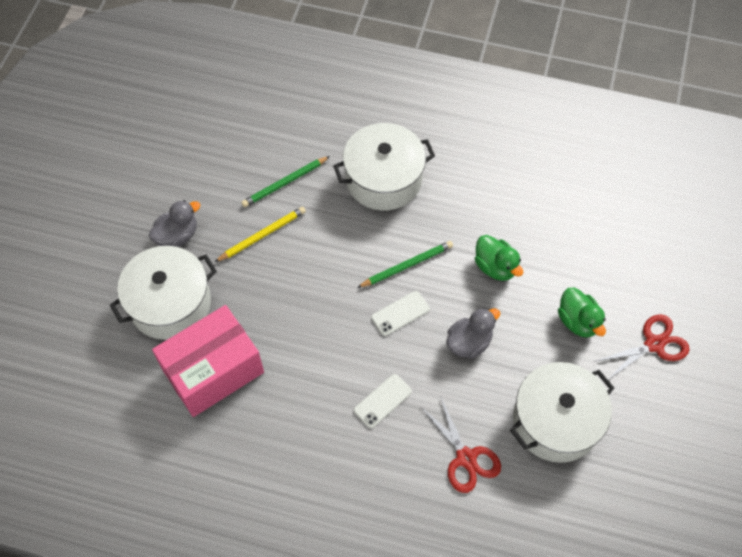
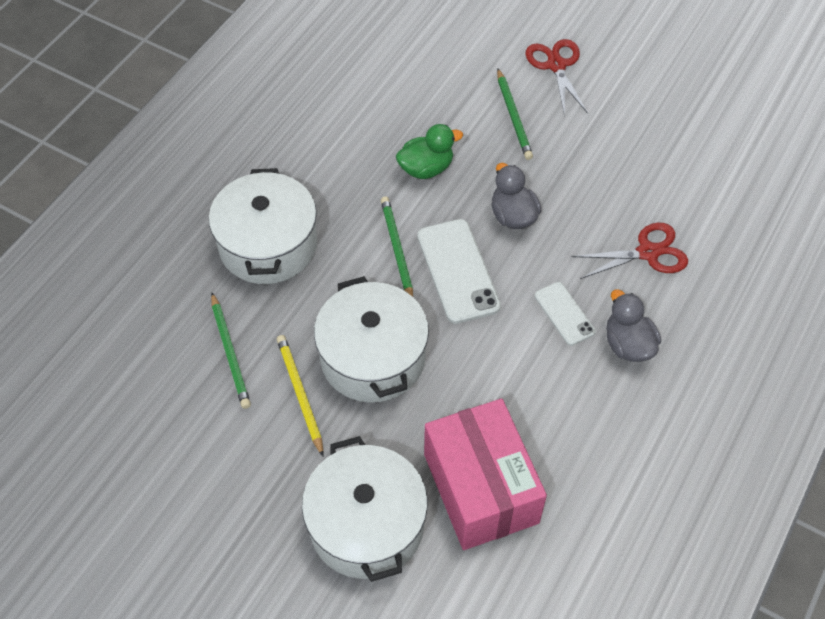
camera: 75 degrees left, 5 degrees down
grey duck [149,200,201,247] -> grey duck moved to [606,289,661,362]
white phone [371,291,430,336] -> white phone [417,219,501,324], size x1.71
white pot [510,362,614,463] -> white pot moved to [314,276,429,403]
green duck [558,288,606,337] -> green pencil [497,68,533,160]

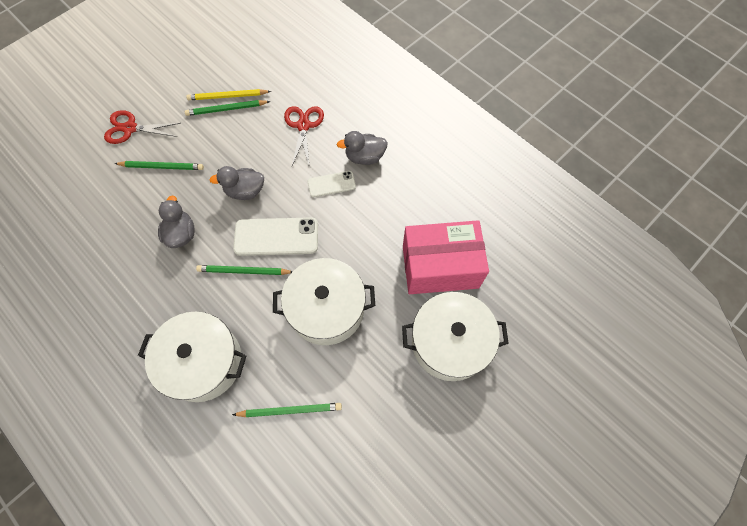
camera: 75 degrees left, 10 degrees up
yellow pencil [277,335,323,456] -> yellow pencil moved to [186,89,271,100]
green duck [396,124,463,179] -> grey duck [158,196,195,248]
none -> green pencil [185,100,270,116]

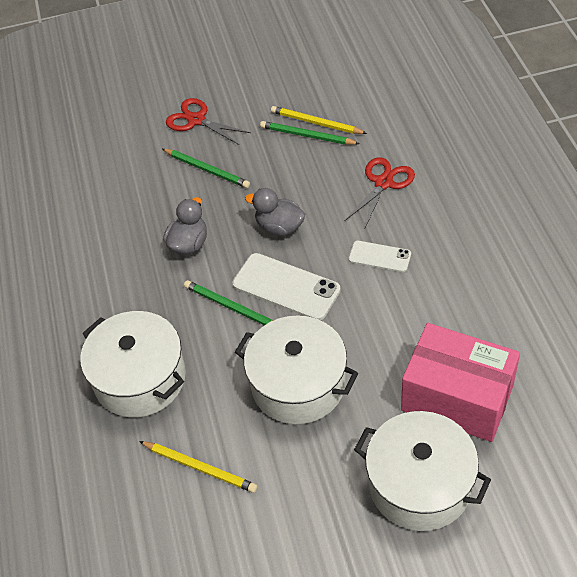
camera: 35 degrees right, 15 degrees down
green pencil [232,403,342,417] -> yellow pencil [139,441,257,493]
grey duck [337,131,388,165] -> none

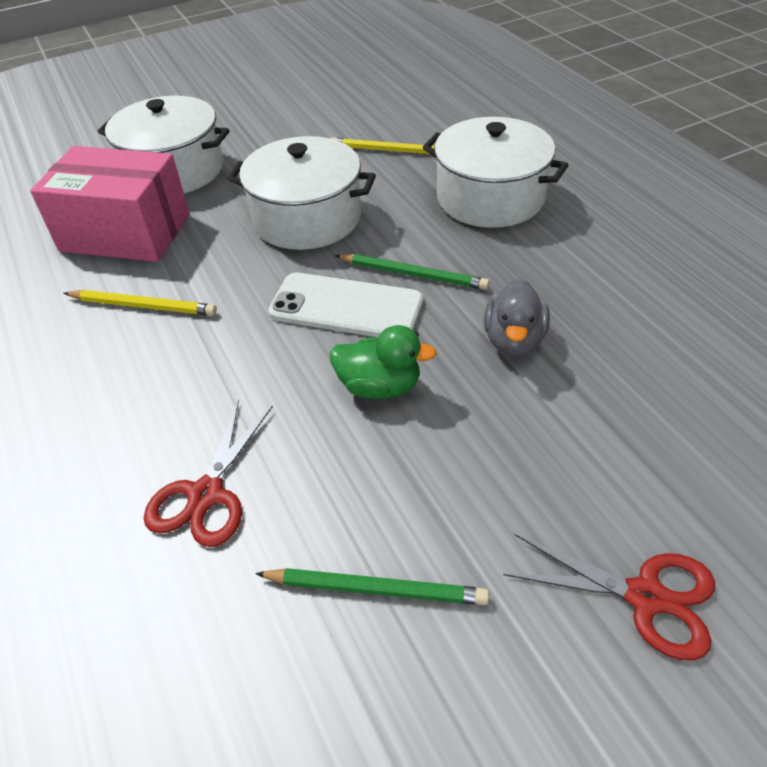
camera: 165 degrees right, 5 degrees down
green pencil [163,149,250,188] -> none
grey duck [245,188,305,236] -> green duck [330,325,437,399]
yellow pencil [271,106,367,134] -> yellow pencil moved to [64,290,217,316]
white phone [349,241,411,272] -> none

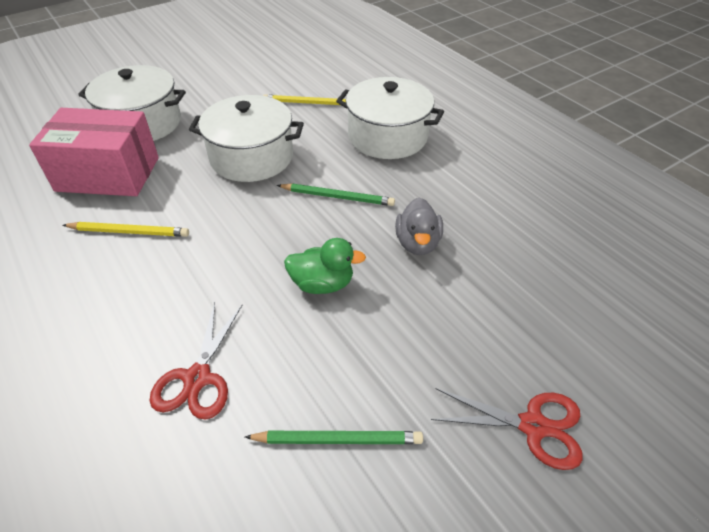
camera: 10 degrees left, 0 degrees up
white phone [268,272,423,337] -> none

